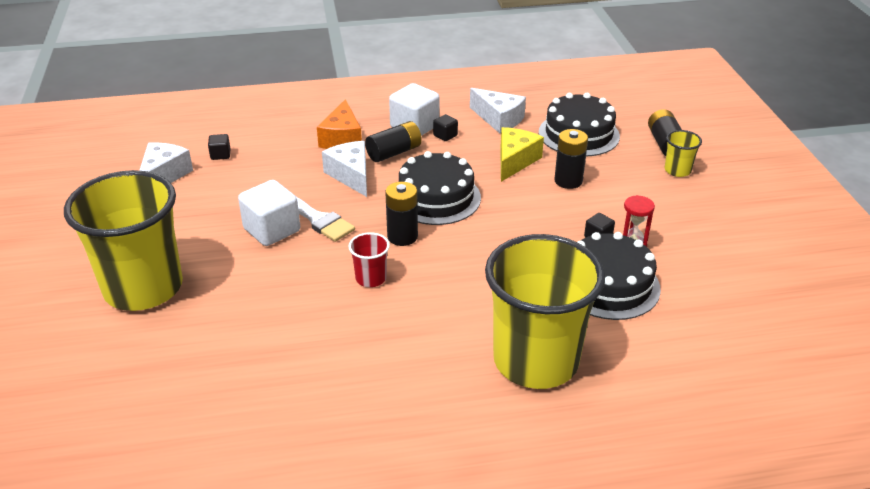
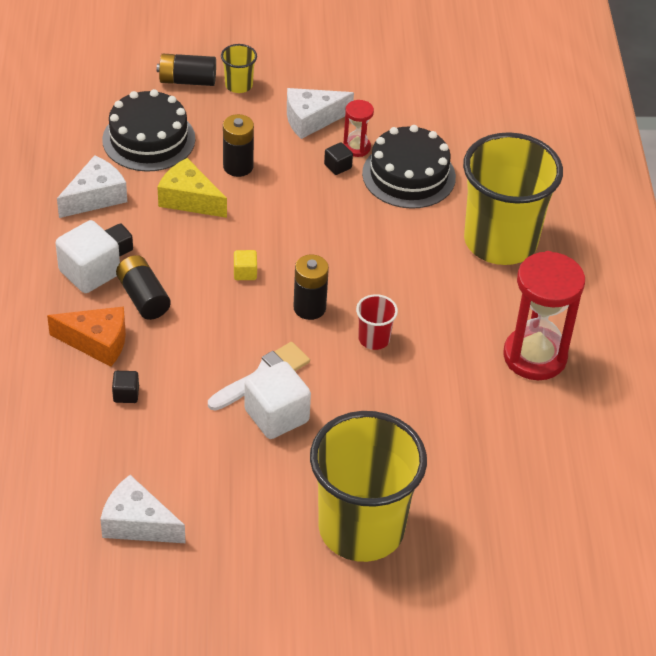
camera: 85 degrees left, 10 degrees up
black cube [208,134,231,160] -> black cube moved to [112,371,139,403]
white cheese [322,141,367,197] -> white cheese moved to [287,88,354,139]
black cake [399,151,481,225] -> yellow cube [234,250,257,280]
none -> red hourglass [503,251,585,380]

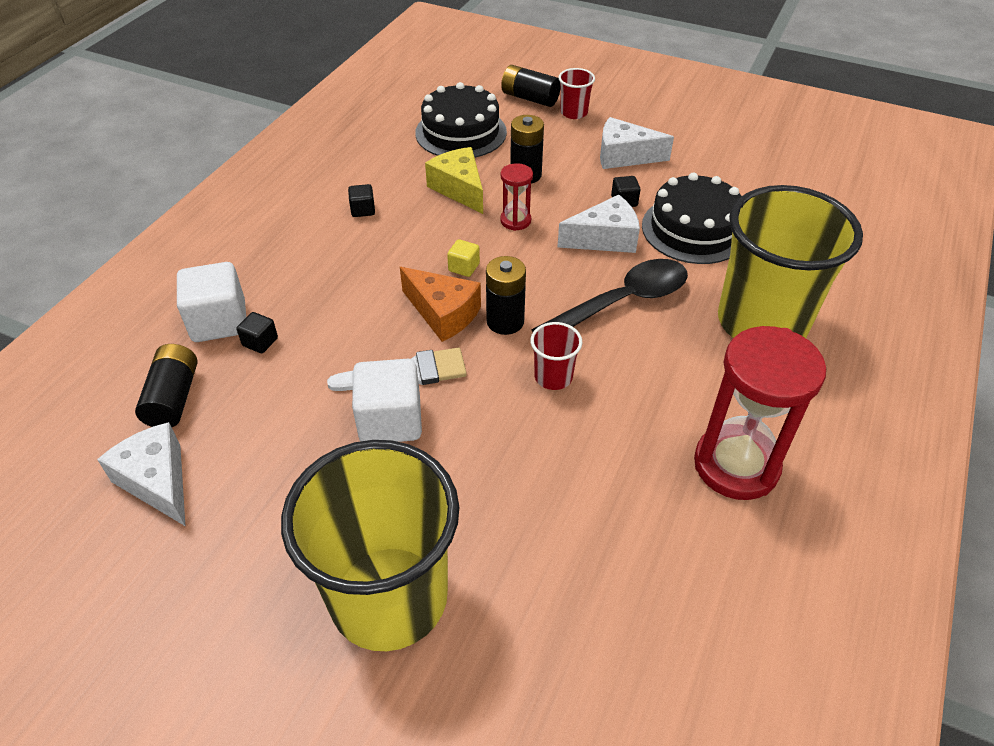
camera: 30 degrees right, 0 degrees up
orange cheese [47,306,126,367] -> orange cheese moved to [400,267,481,342]
white cube [56,220,120,293] -> white cube moved to [177,262,246,342]
white cheese [57,155,127,218] -> white cheese moved to [558,195,640,253]
black battery [116,255,171,320] -> black battery moved to [135,344,197,427]
yellow cup [221,44,257,93] -> red cup [558,68,595,119]
red hourglass [343,100,374,157] -> red hourglass moved to [500,163,533,231]
none -> black spoon [531,259,688,332]

